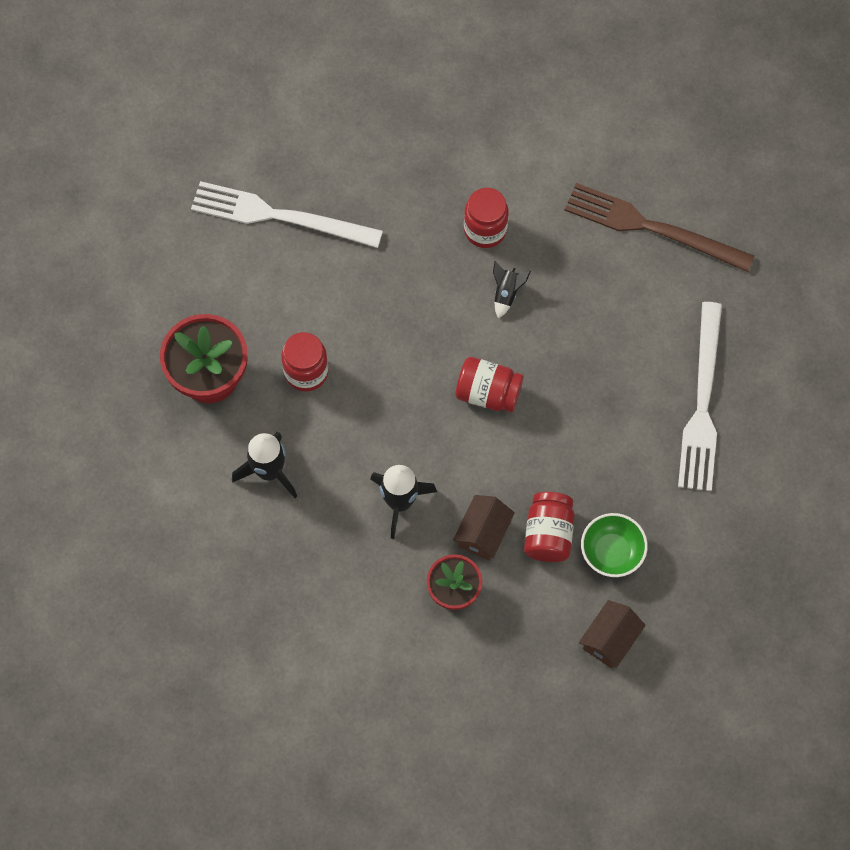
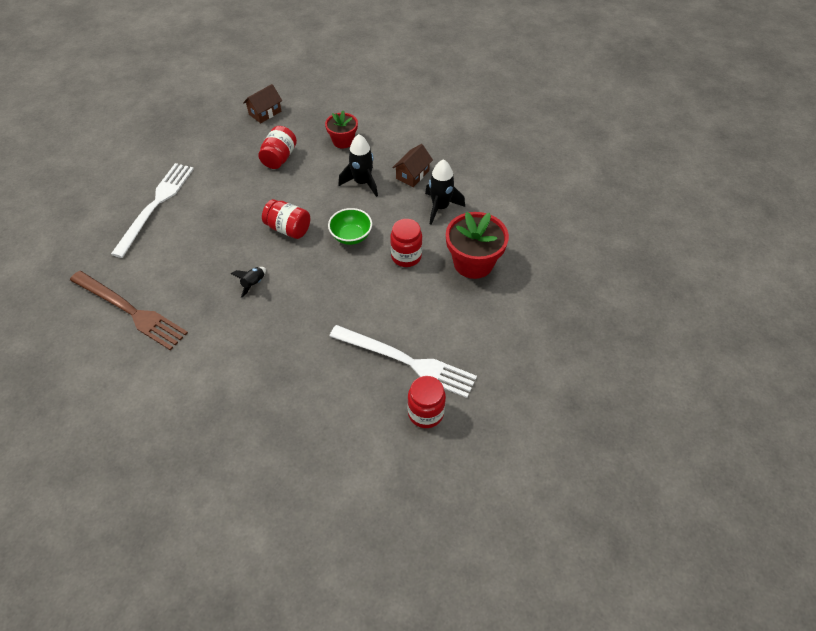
camera: 170 degrees left, 15 degrees down
brown house [453,495,515,560] -> brown house moved to [392,144,433,187]
red jar [464,188,509,248] -> red jar moved to [408,376,446,428]
green bowl [581,513,648,577] -> green bowl moved to [328,208,372,245]

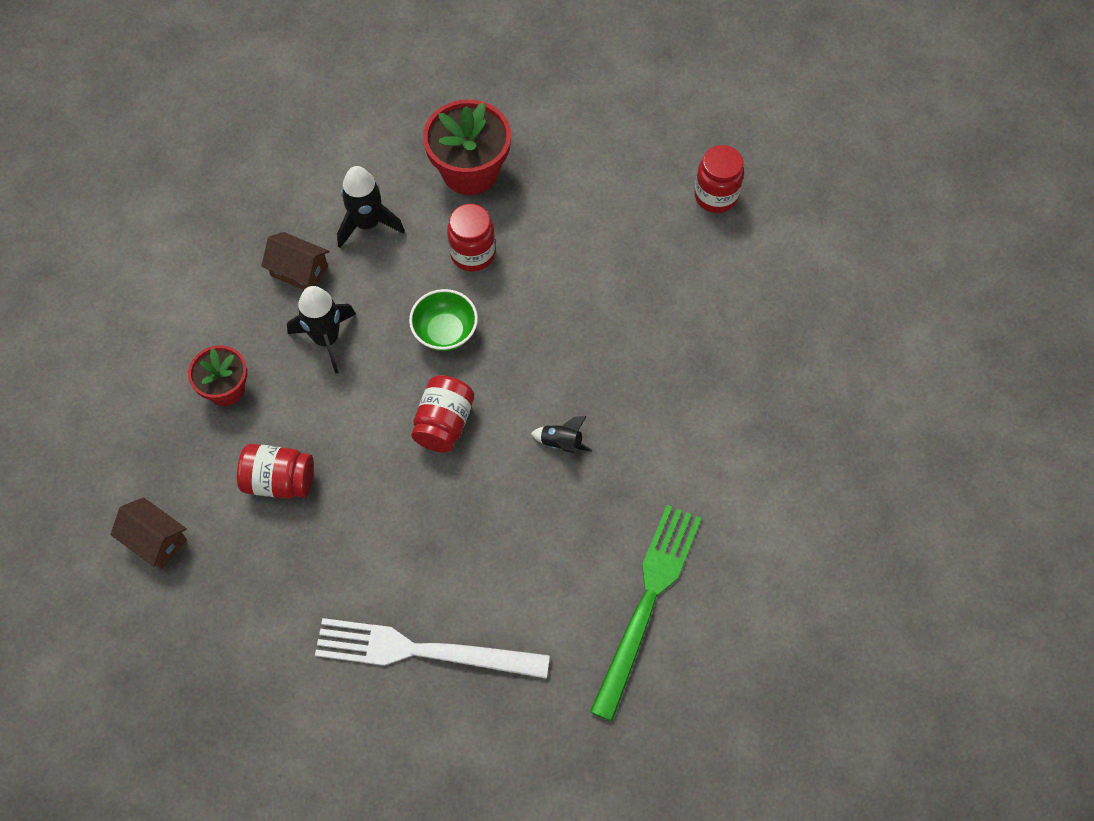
camera: 100 degrees left, 10 degrees up
brown fork [70,271,188,350] -> green fork [590,505,701,721]
white fork [329,325,477,398] -> none

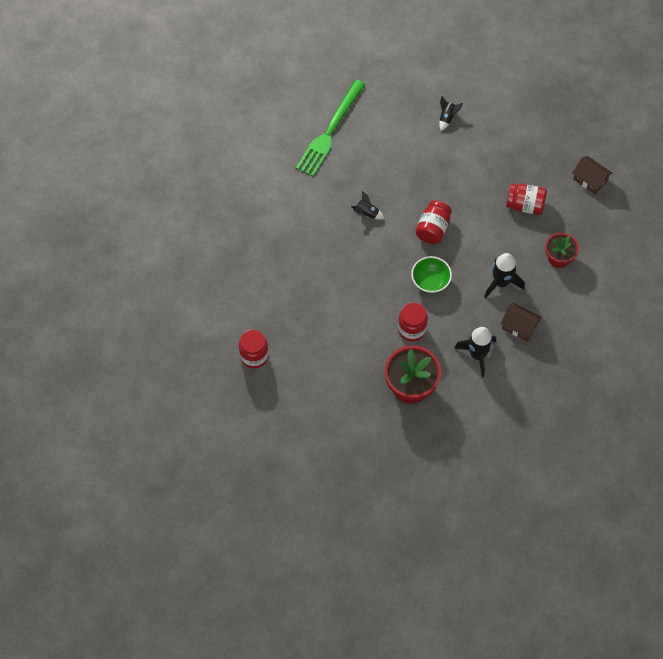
camera: 175 degrees left, 0 degrees up
white fork [315,618,550,679] -> black rocket [439,96,463,131]

